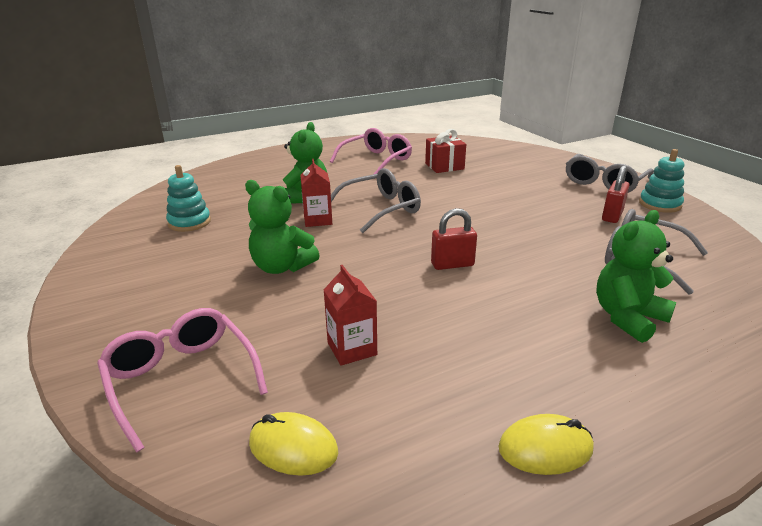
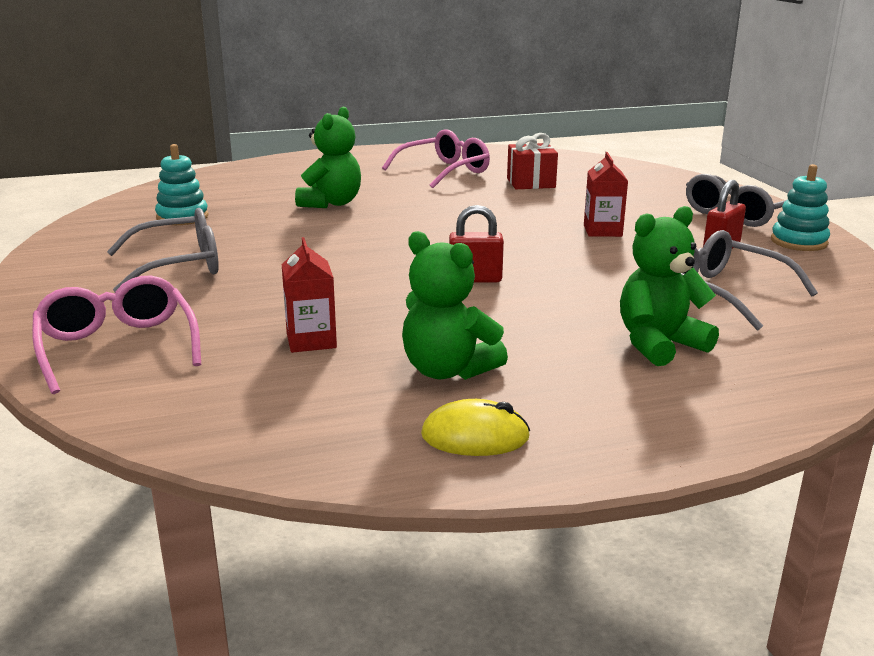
camera: 10 degrees right, 5 degrees down
green teddy bear [245,180,320,274] -> green teddy bear moved to [402,231,508,380]
yellow mouse [249,412,338,476] -> none
red carton [300,159,332,227] -> red carton moved to [584,152,628,237]
grey glasses [331,168,421,233] -> grey glasses moved to [107,208,219,292]

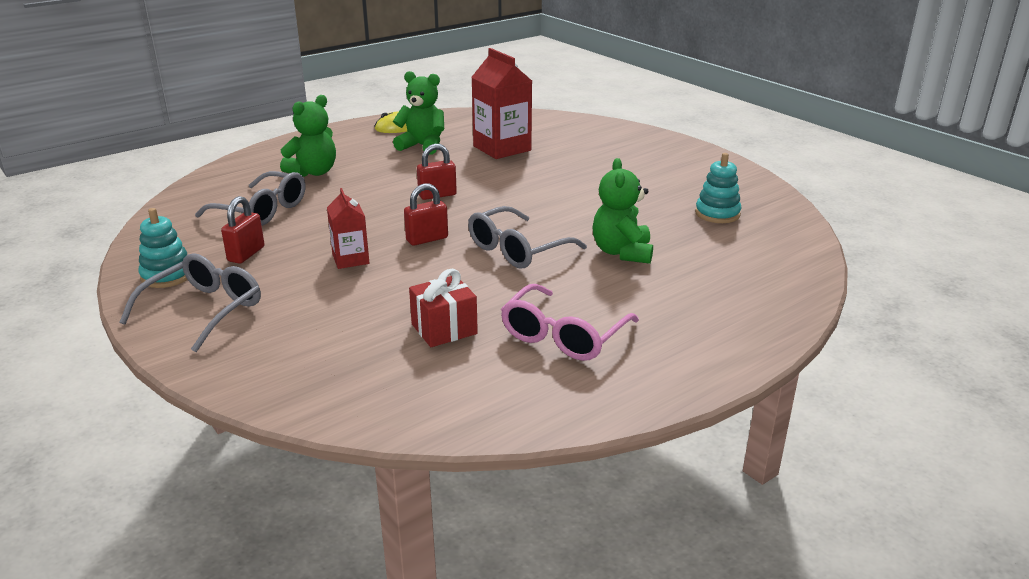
camera: 160 degrees right, 5 degrees up
pink glasses [32,276,201,394] -> none
grey glasses [107,208,219,292] -> grey glasses moved to [468,206,587,268]
red carton [282,237,337,353] -> red carton [472,48,532,159], size x1.75
none -> red padlock [404,183,448,246]

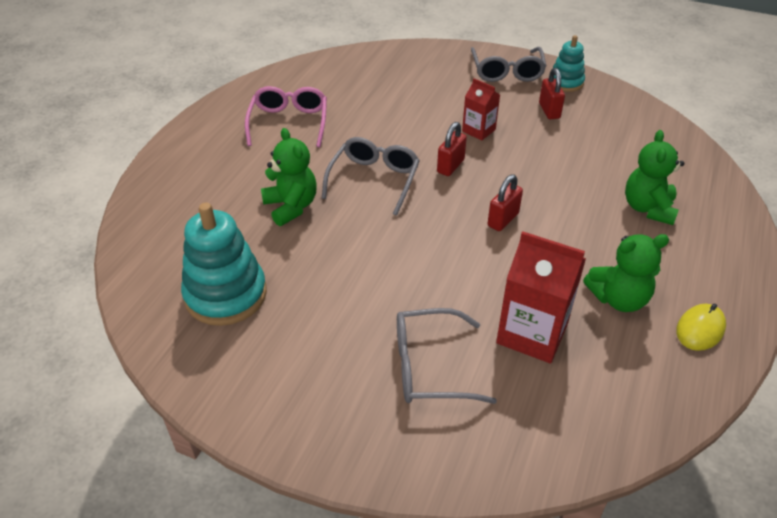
camera: 150 degrees right, 15 degrees up
grey glasses [195,171,305,226] -> grey glasses moved to [397,308,497,404]
red gift [409,269,478,347] -> none
turquoise stacking toy [695,153,741,223] -> turquoise stacking toy [181,203,267,326], size x1.71

